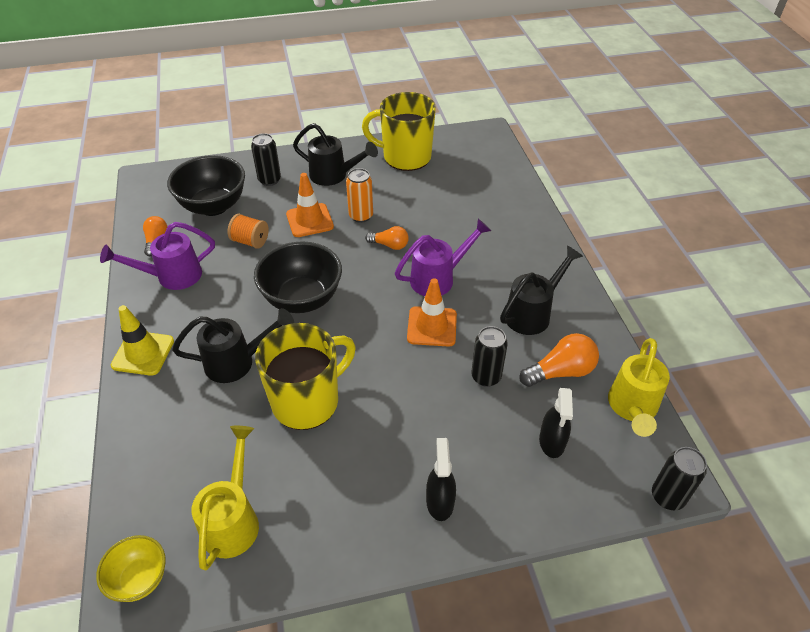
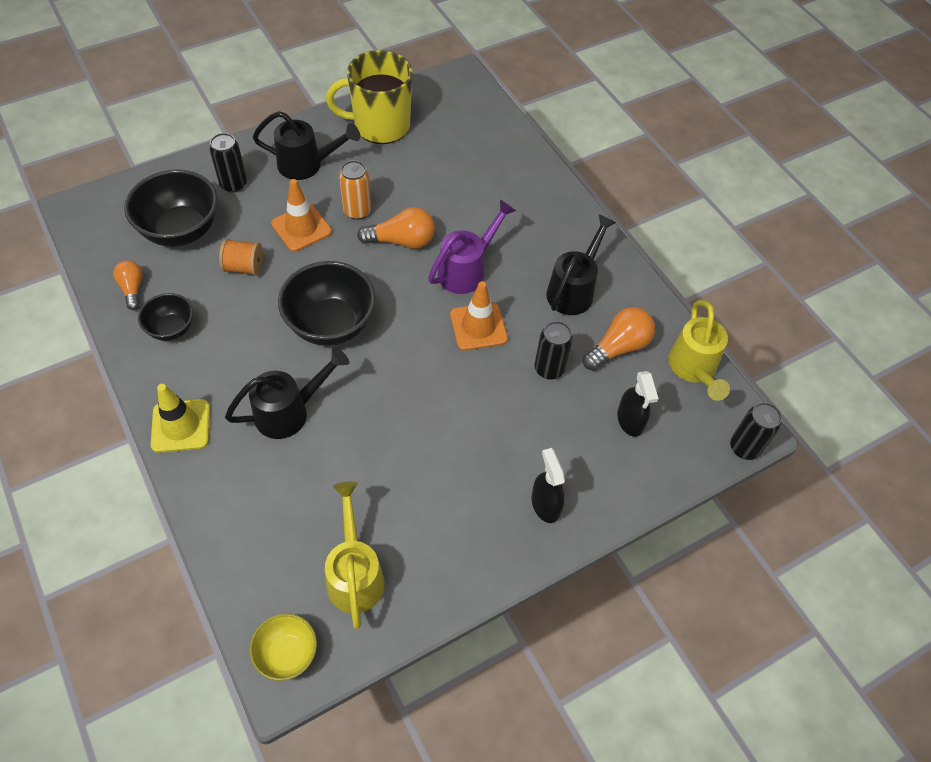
camera: 20 degrees left, 10 degrees up
purple watering can [100,222,215,290] -> black bowl [138,293,193,341]
yellow mug [255,323,356,430] -> none
orange light bulb [365,226,409,250] -> orange light bulb [357,207,435,249], size x1.55

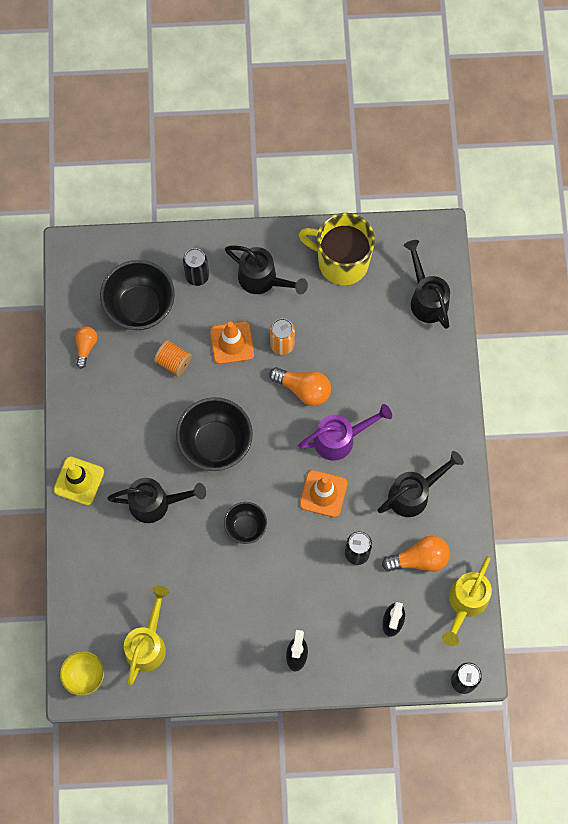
camera: 30 degrees right, 15 degrees up
black bowl [138,293,193,341] -> black bowl moved to [224,502,267,544]
none -> black watering can [404,240,450,329]

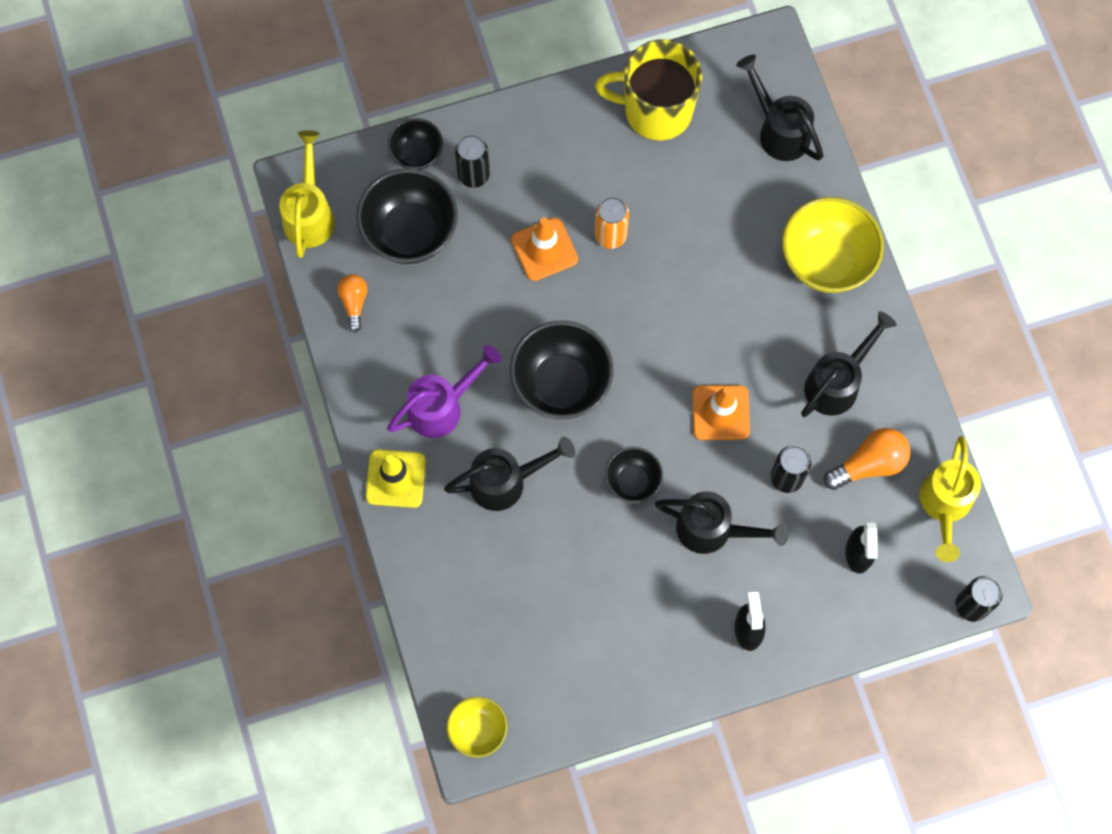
camera: 15 degrees left, 0 degrees up
yellow watering can [124,586,169,685] -> yellow watering can moved to [279,130,335,258]
orange spool [154,340,192,377] -> none
black watering can [225,246,308,294] -> black watering can moved to [655,491,789,554]
orange light bulb [269,367,331,406] -> none
purple watering can [298,404,392,461] -> purple watering can moved to [387,345,502,438]
none -> black bowl [387,118,443,170]
none -> yellow bowl [782,197,884,293]

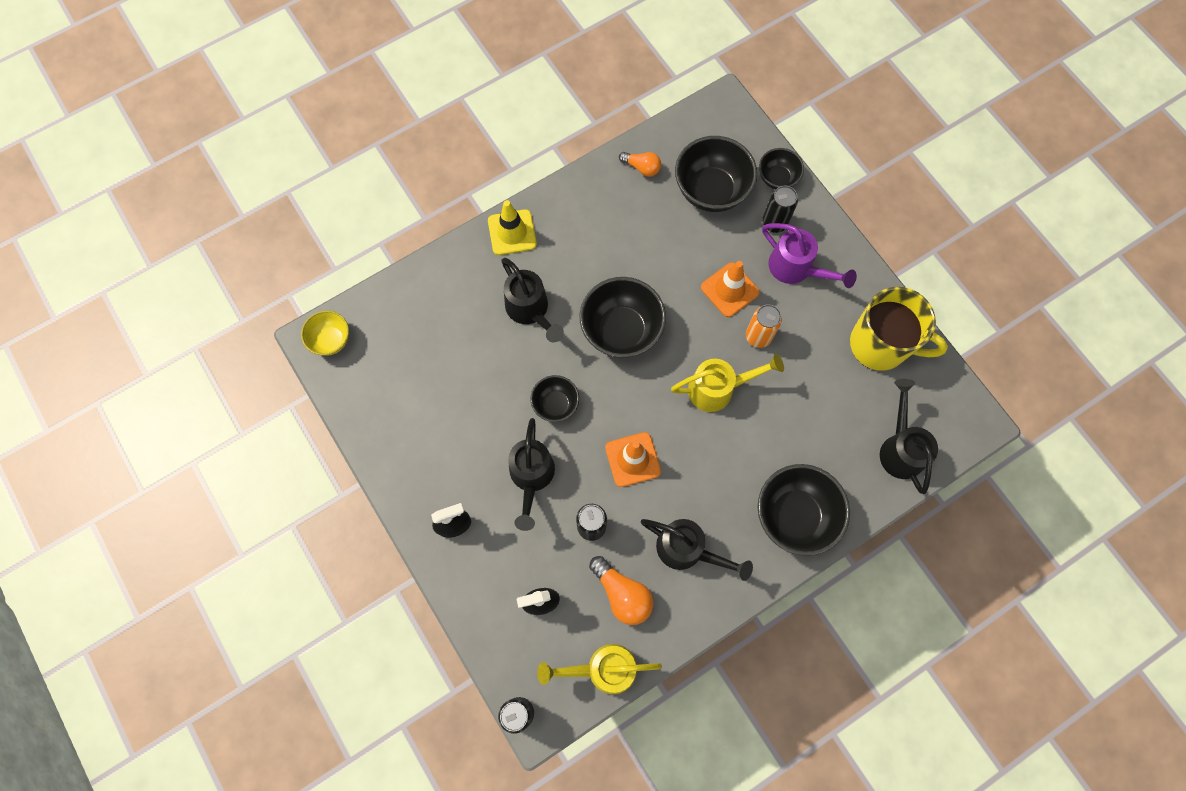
camera: 75 degrees right, 0 degrees up
yellow watering can [279,130,335,258] -> yellow watering can moved to [671,354,784,412]
orange light bulb [337,274,368,333] -> orange light bulb turned 45 degrees clockwise [619,152,661,177]
purple watering can [387,345,502,438] -> purple watering can moved to [762,223,857,288]
yellow mug [595,39,702,141] -> yellow mug turned 120 degrees clockwise [850,287,948,371]
black watering can [736,55,824,161] -> black watering can turned 45 degrees counterclockwise [880,379,938,494]
yellow bowl [782,197,884,293] -> black bowl [758,464,850,556]

